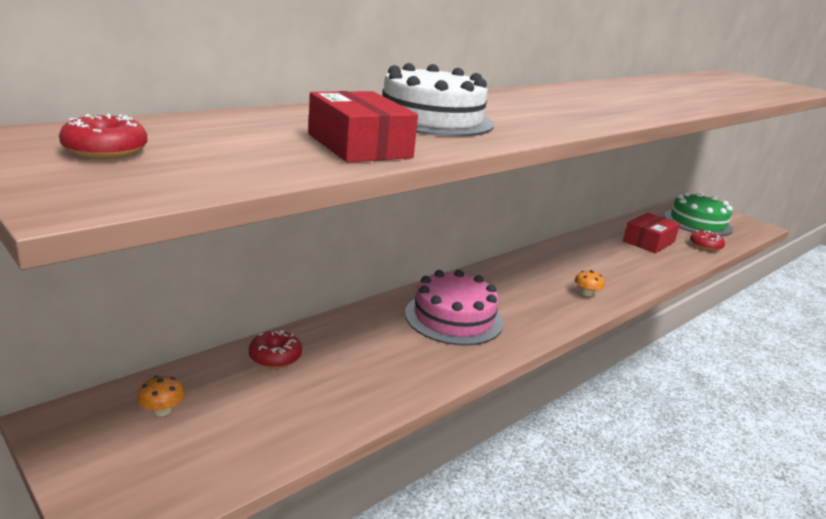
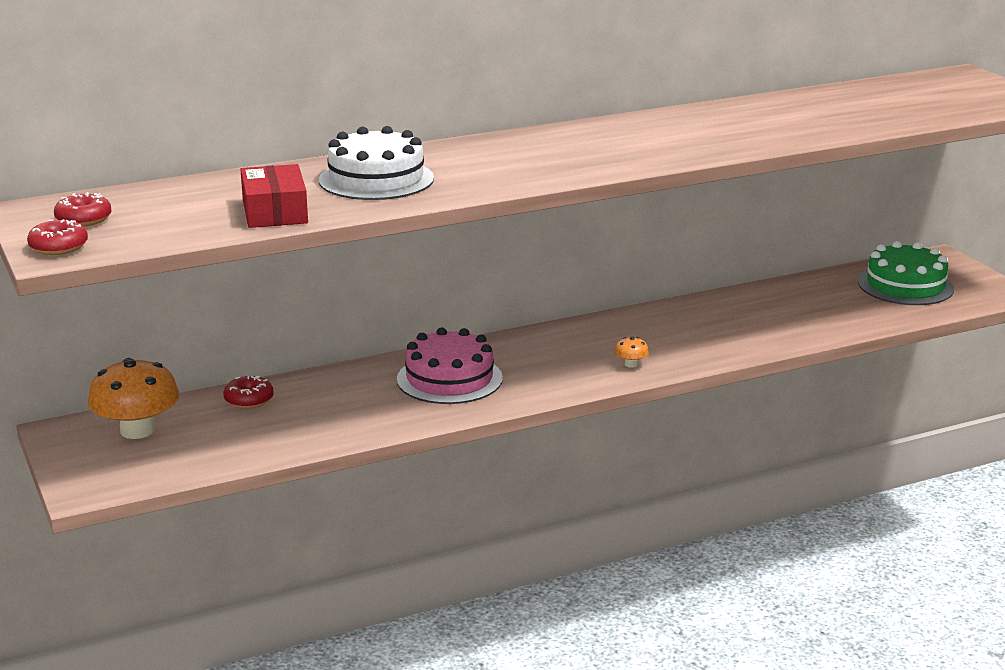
camera: 20 degrees right, 0 degrees up
orange mushroom [137,375,185,416] -> orange mushroom [88,358,180,439], size x2.37
red box [623,213,680,254] -> none
red donut [690,230,725,251] -> red donut moved to [27,219,88,255]

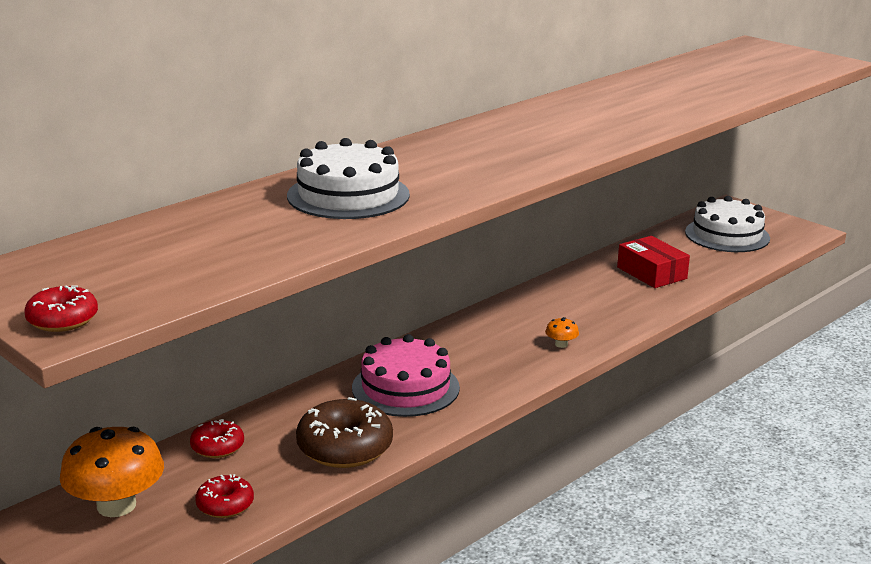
camera: 20 degrees left, 0 degrees up
red donut [54,192,111,227] -> red donut moved to [195,474,254,518]
red box [240,164,308,228] -> red box moved to [617,236,690,288]
green cake [858,241,954,305] -> white cake [685,196,770,252]
none -> brown donut [296,397,393,468]

